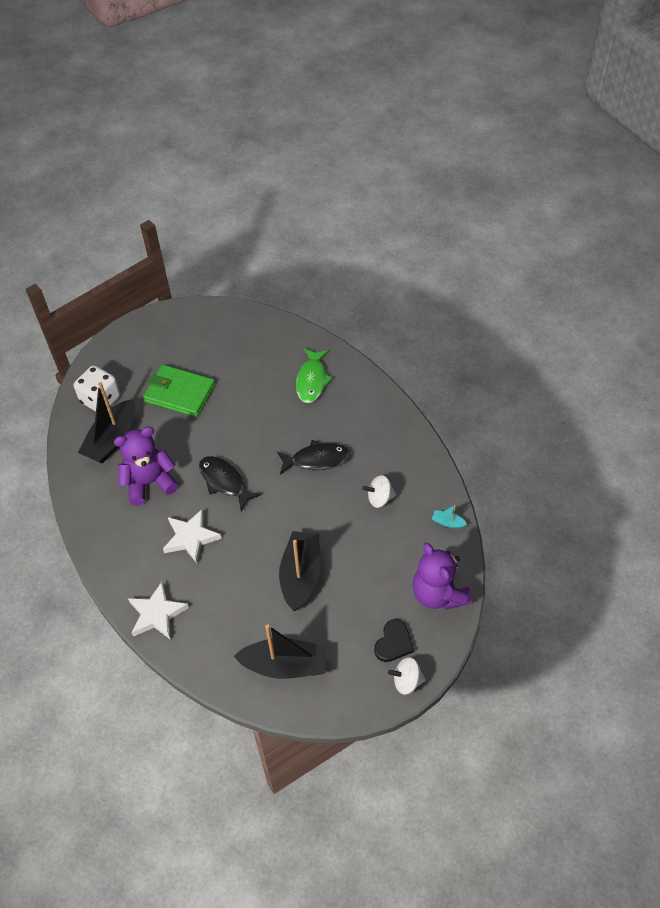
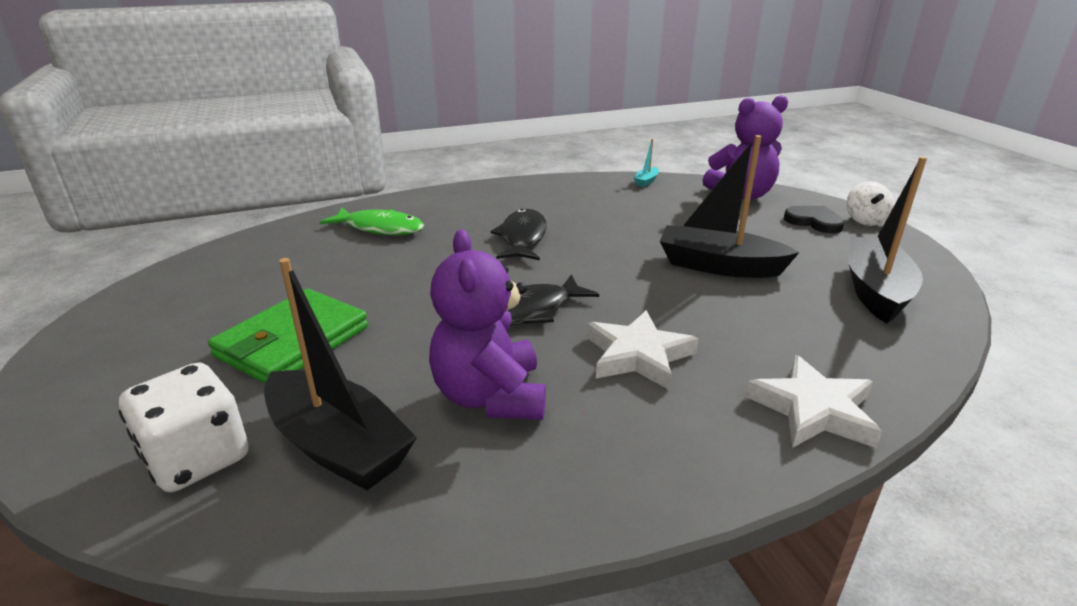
camera: 80 degrees left, 25 degrees down
white spinning top [363,475,396,508] -> none

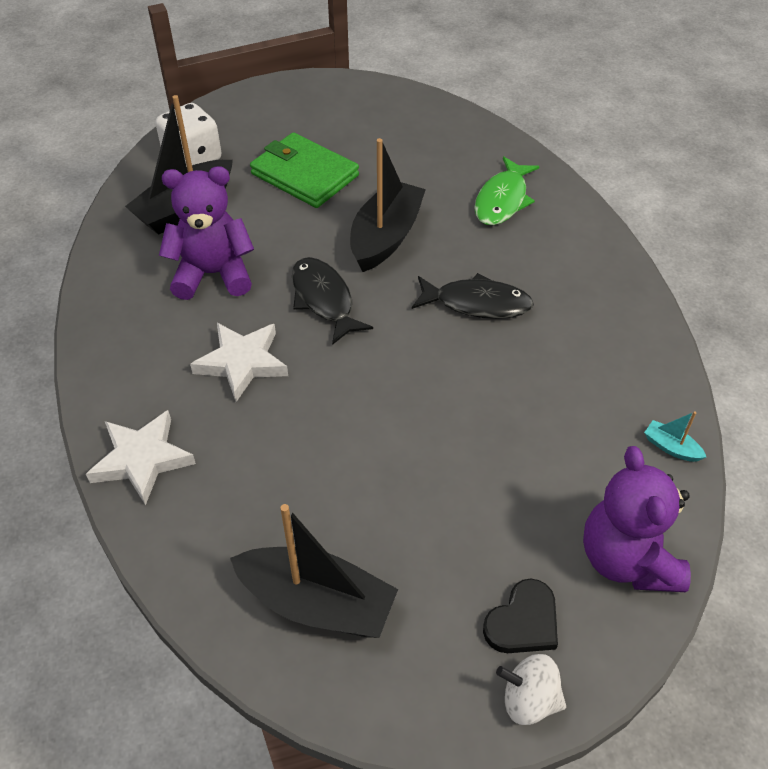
camera: 95 degrees right, 20 degrees up
black boat [660,135,800,278] -> black boat moved to [350,138,426,272]

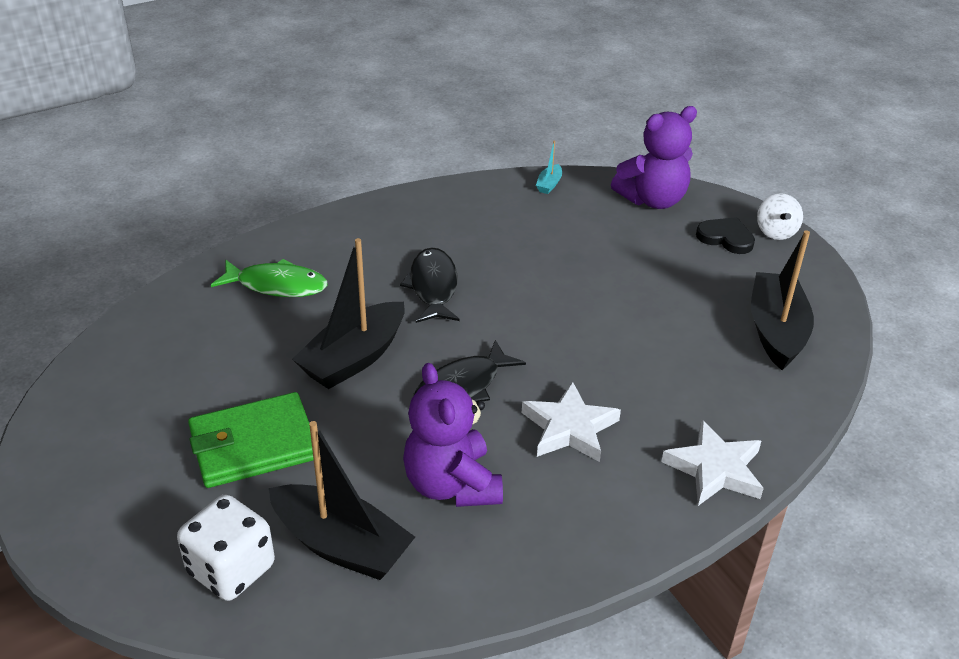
camera: 105 degrees left, 10 degrees down
green wallet [250,132,359,208] -> green wallet turned 45 degrees clockwise [188,392,314,488]
black boat [350,138,426,272] -> black boat turned 60 degrees counterclockwise [292,238,405,389]

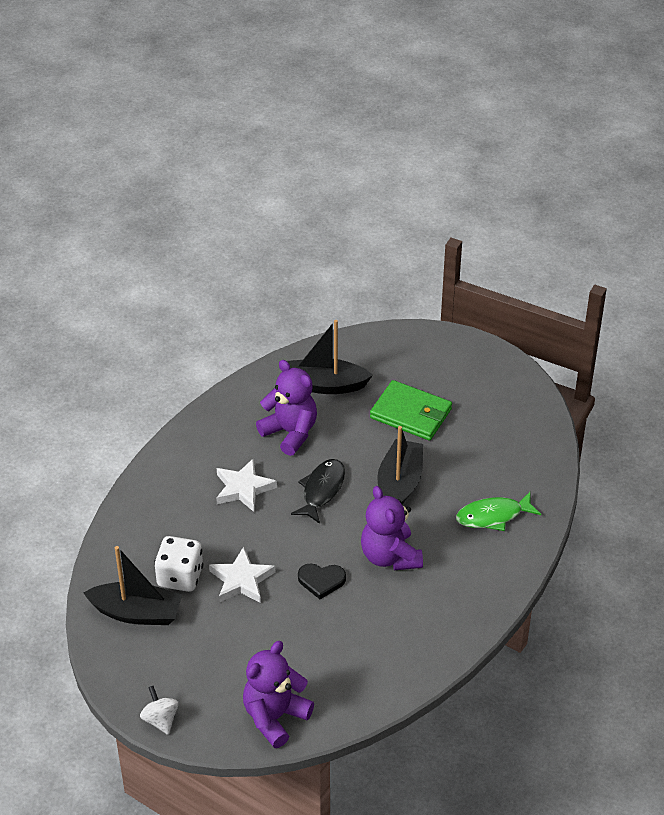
camera: 155 degrees right, 5 degrees up
white dice [177,495,275,601] -> white dice moved to [154,536,203,592]
green wallet [188,392,314,488] -> green wallet turned 75 degrees clockwise [370,380,452,441]
black fish [400,247,459,323] -> purple teddy bear [361,486,423,570]
turquoise boat [536,141,562,194] -> none
white star [661,420,764,506] -> white star moved to [209,547,275,603]
black heart [696,217,755,254] -> black heart moved to [298,564,346,599]
black boat [751,230,814,370] -> black boat turned 60 degrees counterclockwise [84,546,182,625]

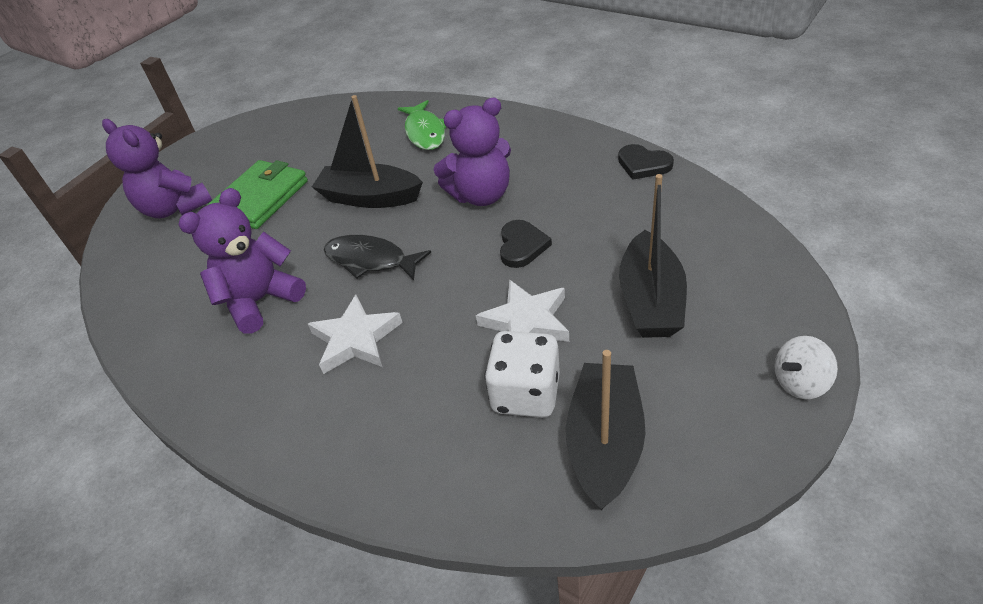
camera: 85 degrees left, 0 degrees up
purple teddy bear [243,641,314,748] -> purple teddy bear moved to [102,119,212,218]
black boat [287,320,373,394] -> black boat moved to [619,174,687,338]
none -> black heart [618,144,674,180]

